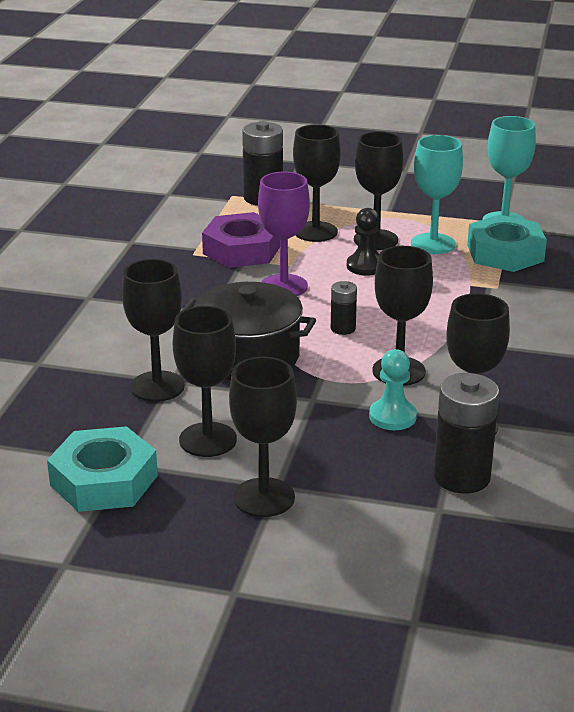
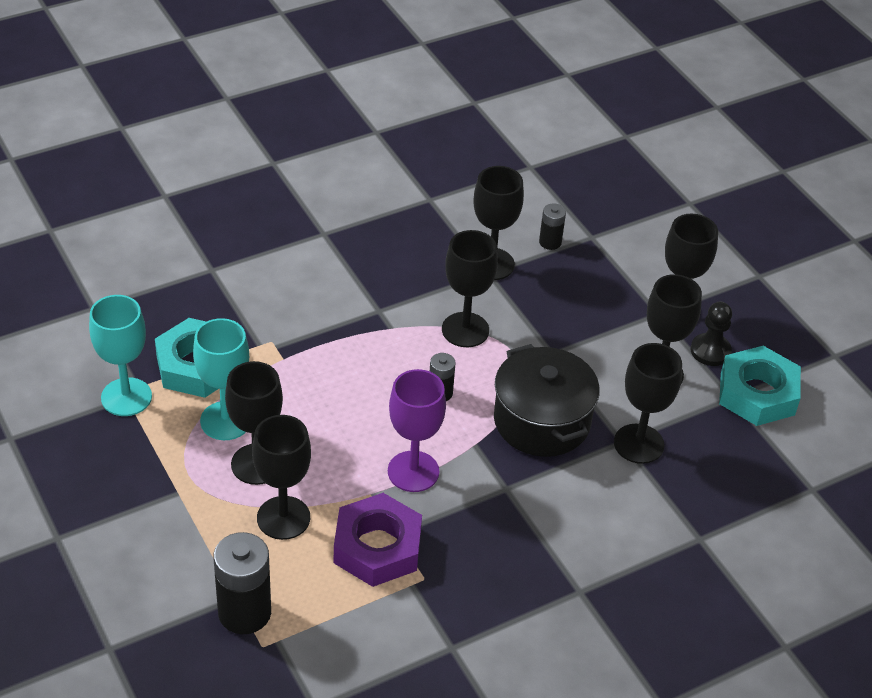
camera: 135 degrees left, 15 degrees up
black pawn [347,208,380,276] -> black pawn moved to [691,302,732,366]
turquoise pawn [369,349,417,430] -> none
black battery [433,373,499,493] -> black battery [539,203,566,250], size x0.53

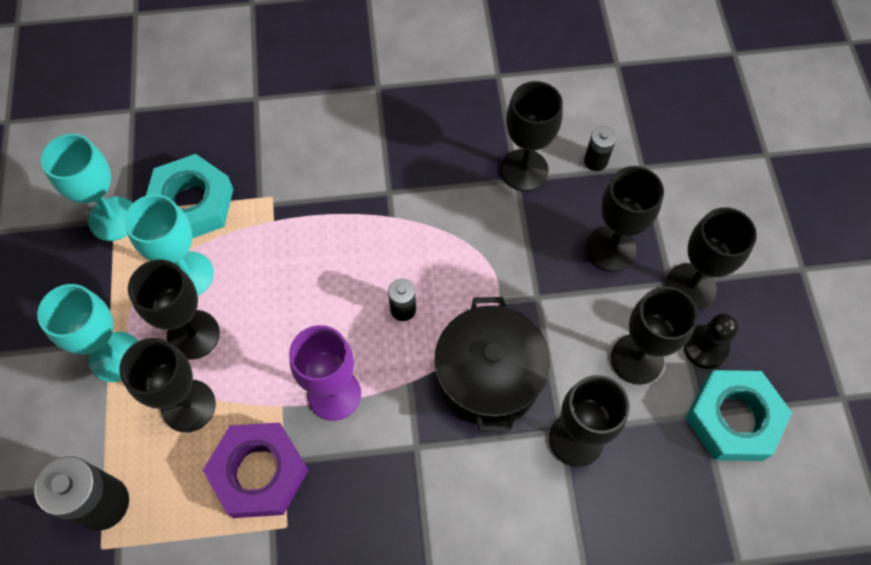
camera: 25 degrees right, 20 degrees up
black goblet [442,230,498,347] -> black goblet moved to [586,166,664,272]
none -> turquoise goblet [37,284,138,382]

